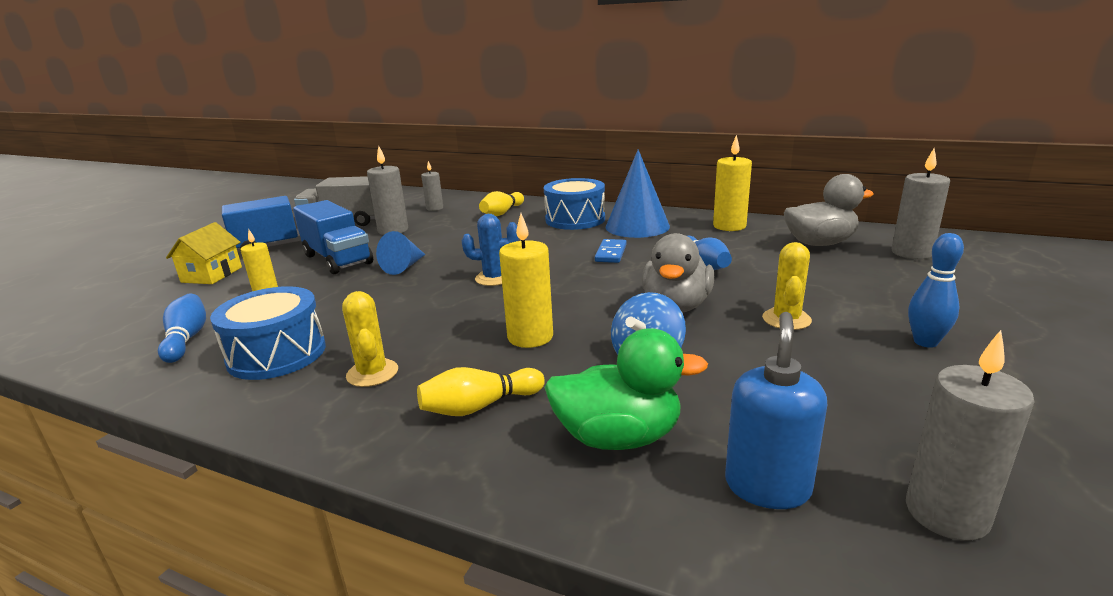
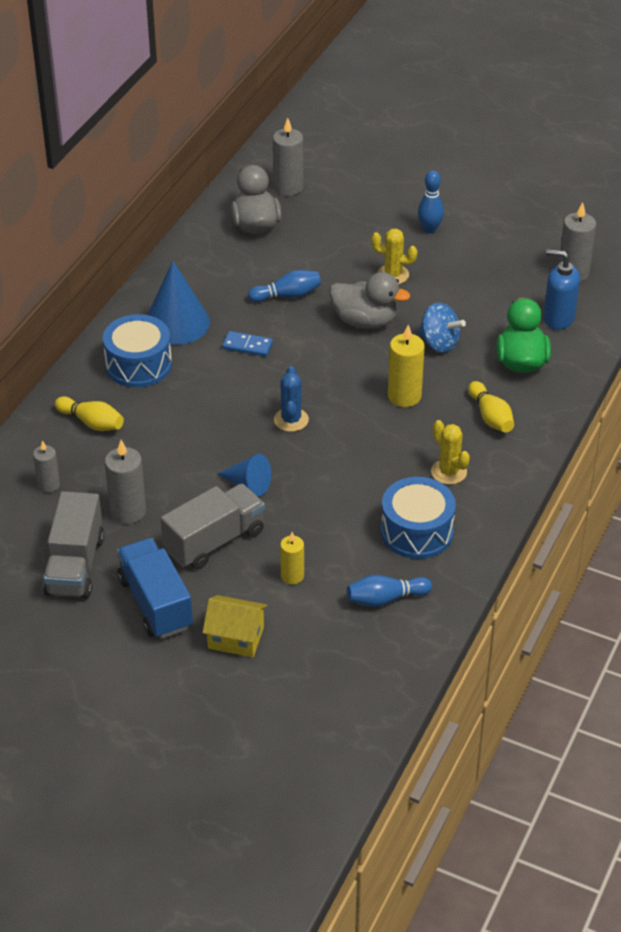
camera: 90 degrees left, 20 degrees up
blue truck [294,200,373,274] -> grey truck [160,483,265,570]
yellow cactus [342,291,398,387] -> yellow cactus turned 75 degrees clockwise [431,420,470,485]
yellow candle [713,135,752,231] -> none

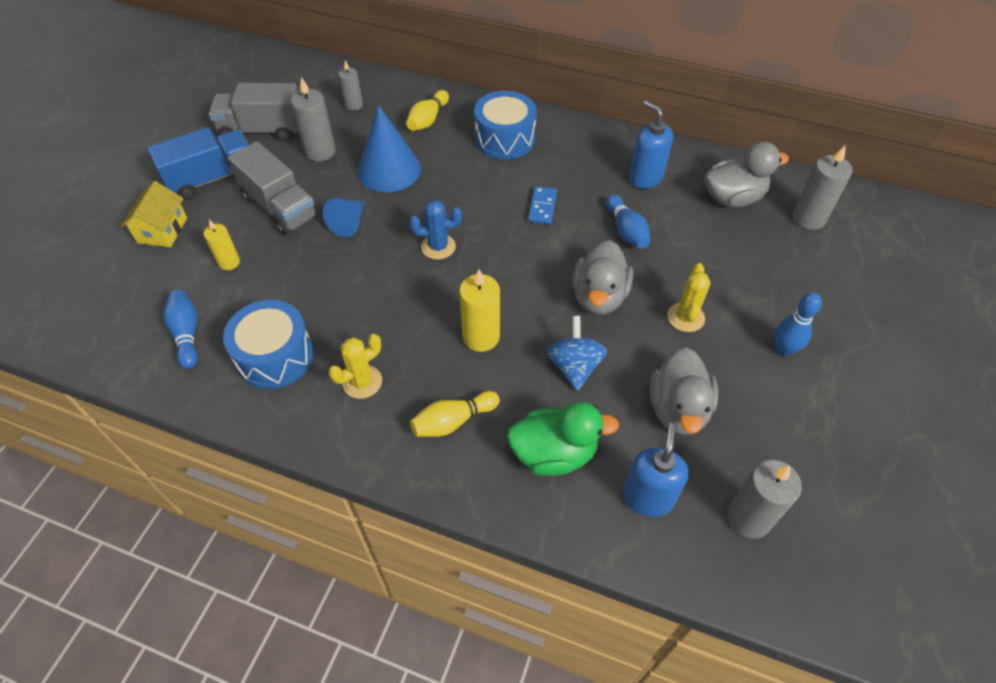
camera: 85 degrees right, 10 degrees up
blue cone [147,261,210,345] -> blue cone moved to [357,106,421,192]
blue spinning top [418,303,466,353] -> blue spinning top turned 150 degrees clockwise [547,316,607,391]
none -> blue soap dispenser [629,101,673,189]
none -> grey duck [650,348,718,435]

